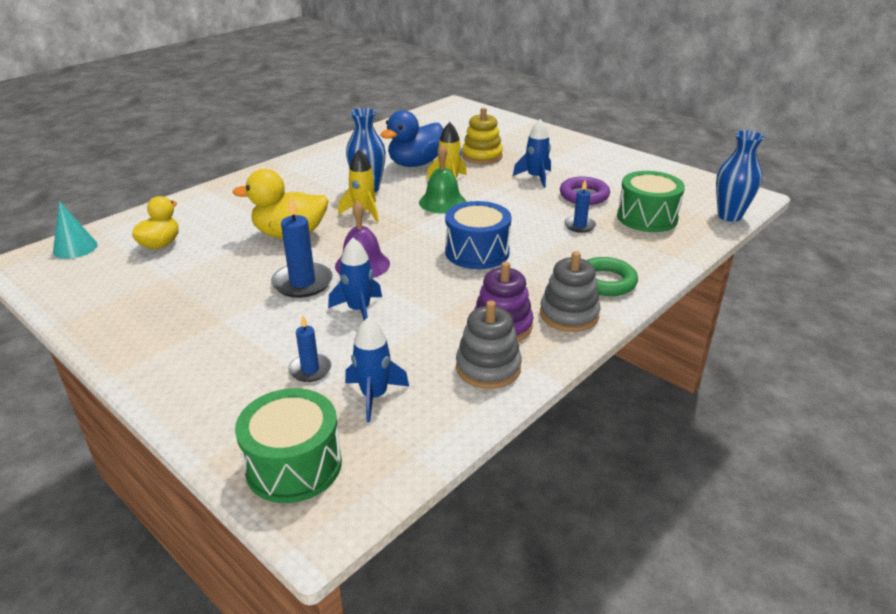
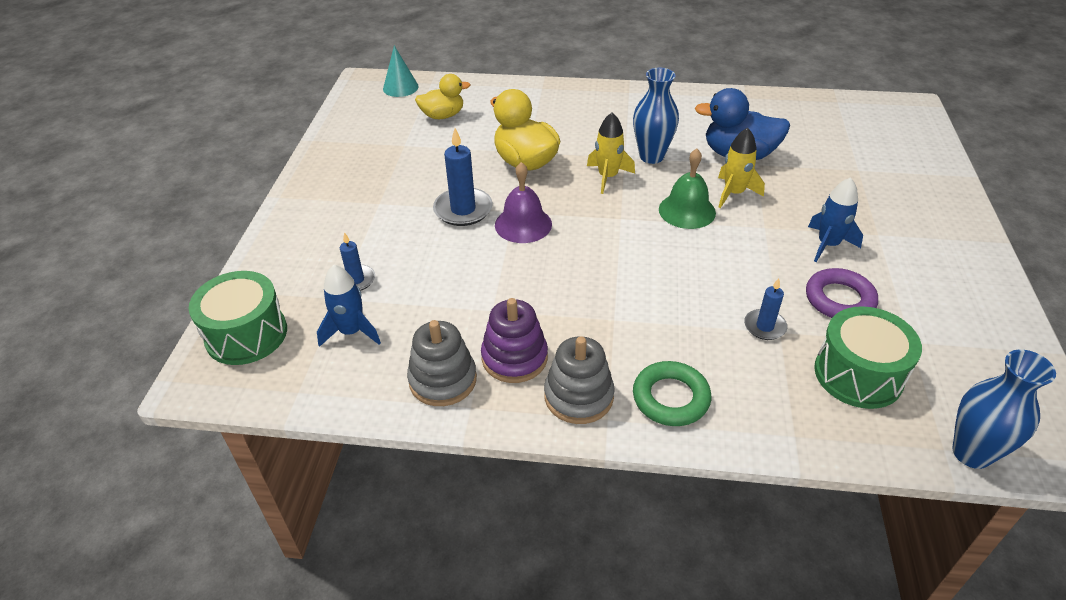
camera: 55 degrees right, 10 degrees up
blue rocket [328,238,382,320] -> none
blue drum [445,201,512,269] -> none
yellow stacking toy [462,107,503,164] -> none

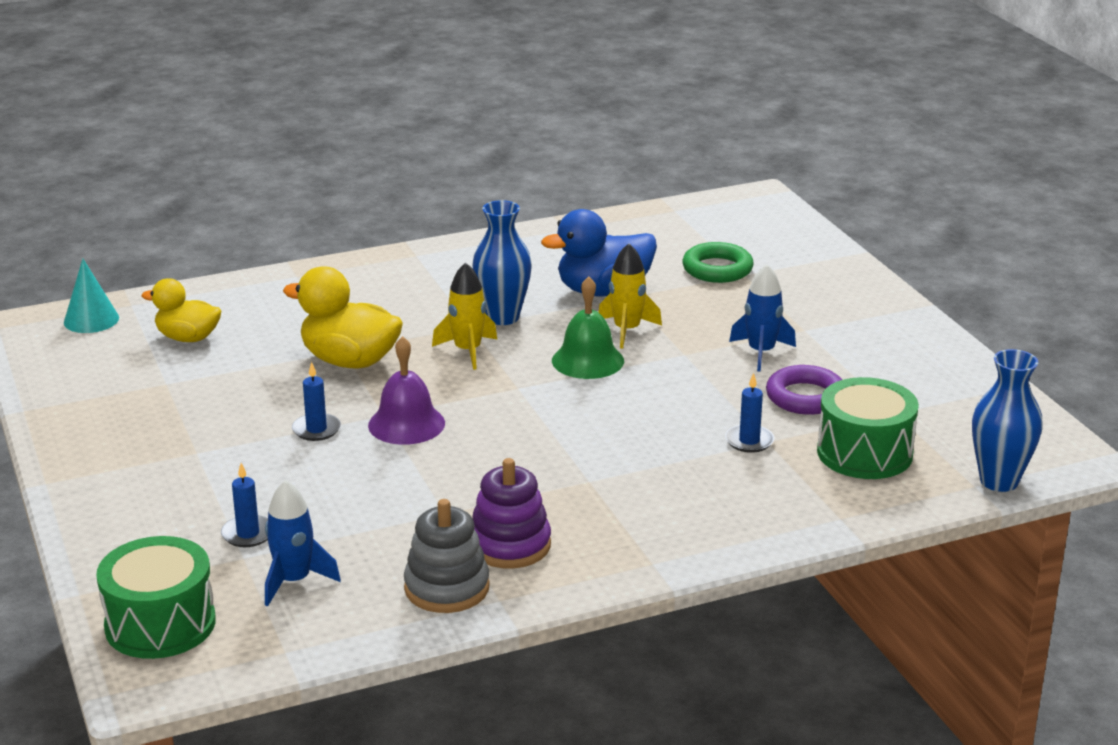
camera: 30 degrees left, 15 degrees down
yellow duck [415,74,471,119] -> yellow duck turned 120 degrees counterclockwise [142,278,221,342]
blue candle [433,128,493,226] -> blue candle [292,362,341,441], size x0.59
grey stacking toy [544,336,615,424] -> none
green ring [633,361,711,426] -> green ring moved to [682,242,754,283]

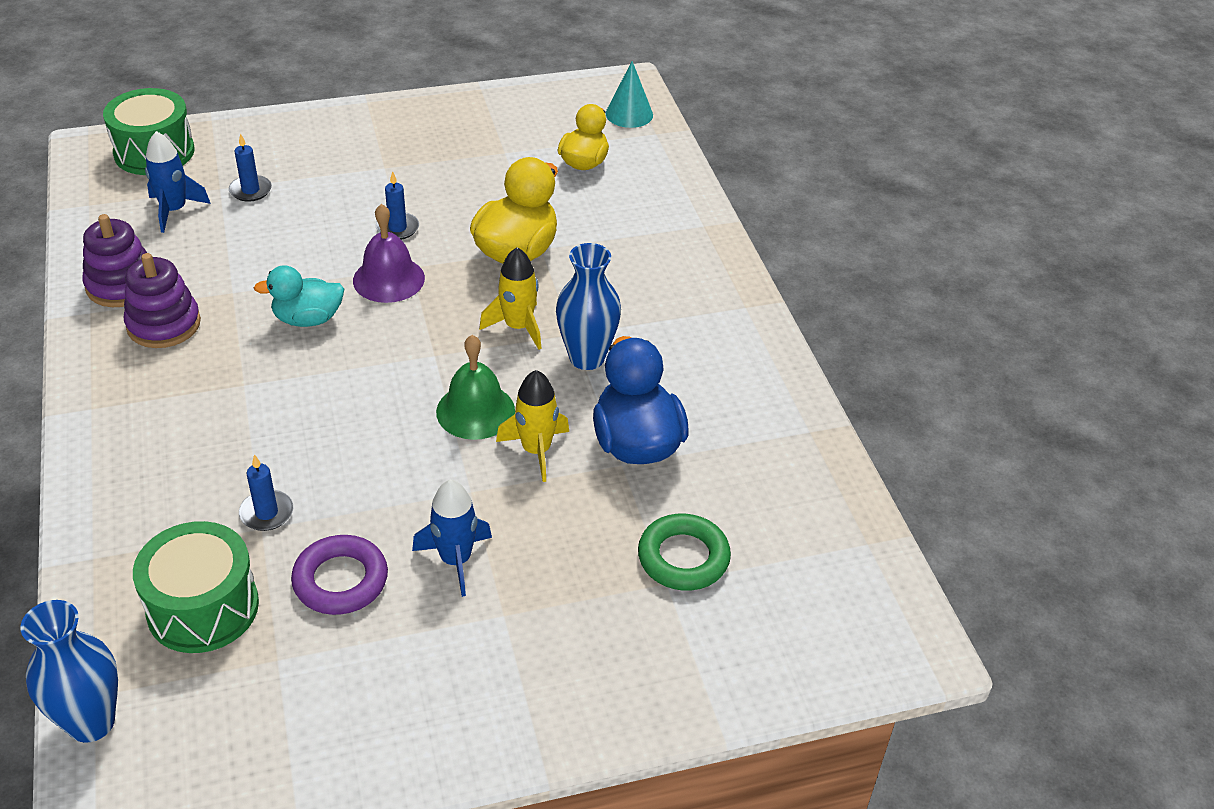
camera: 95 degrees right, 15 degrees up
grey stacking toy [404,499,490,613] -> purple stacking toy [82,214,147,307]
none -> turquoise duck [254,265,344,327]

